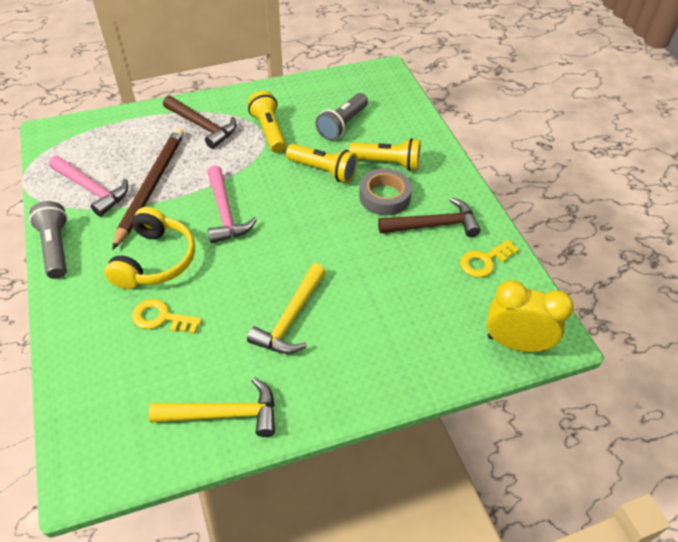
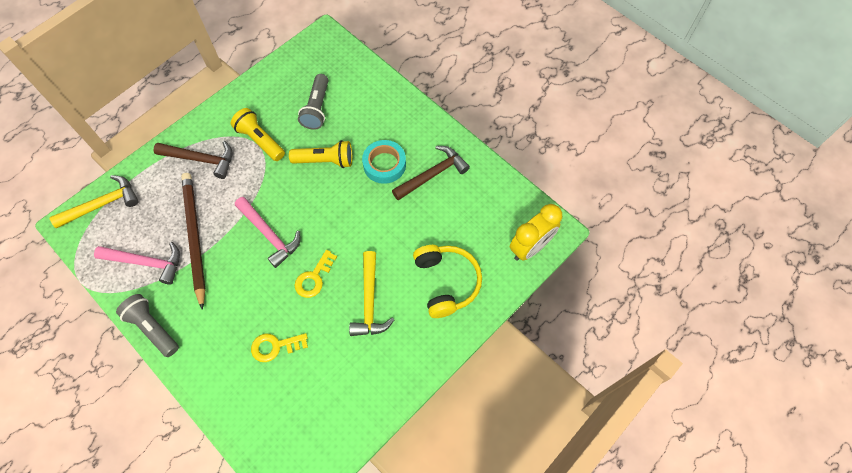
camera: 25 degrees left, 15 degrees up
yellow headphones [104,207,195,289] -> yellow headphones moved to [413,245,482,318]
yellow hammer [149,377,275,437] -> yellow hammer moved to [49,175,139,228]
yellow flashlight [349,138,421,171] -> none
grey tape [359,168,412,215] -> turquoise tape [362,140,406,184]
yellow key [460,240,519,277] -> yellow key moved to [295,250,337,298]
yellow clock [487,280,574,352] -> yellow clock turned 150 degrees clockwise [510,204,562,261]

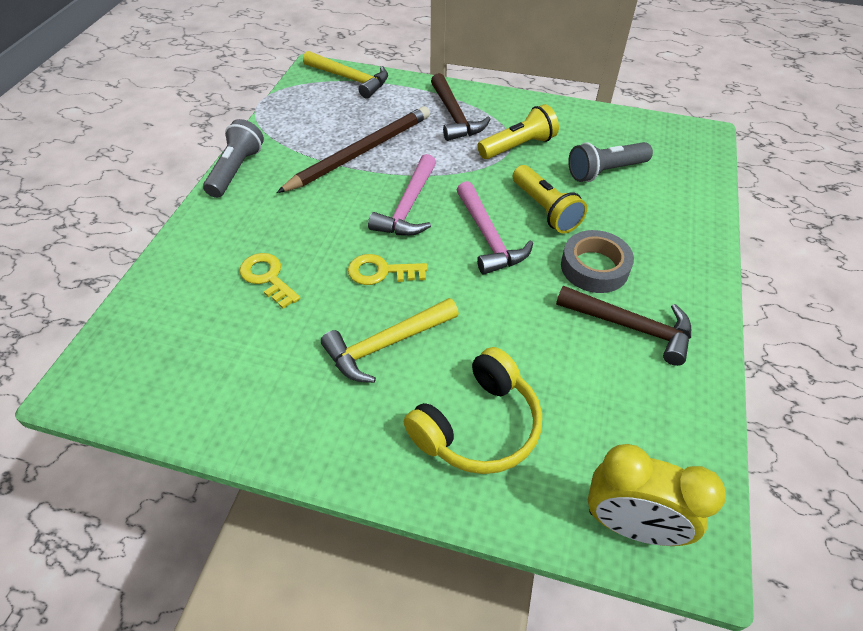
camera: 60 degrees right, 15 degrees down
pink hammer [94,242,180,285] -> pink hammer moved to [457,181,533,275]
yellow flashlight [231,108,285,161] -> yellow flashlight turned 45 degrees clockwise [477,104,559,159]
turquoise tape [362,140,406,184] -> grey tape [561,230,634,293]

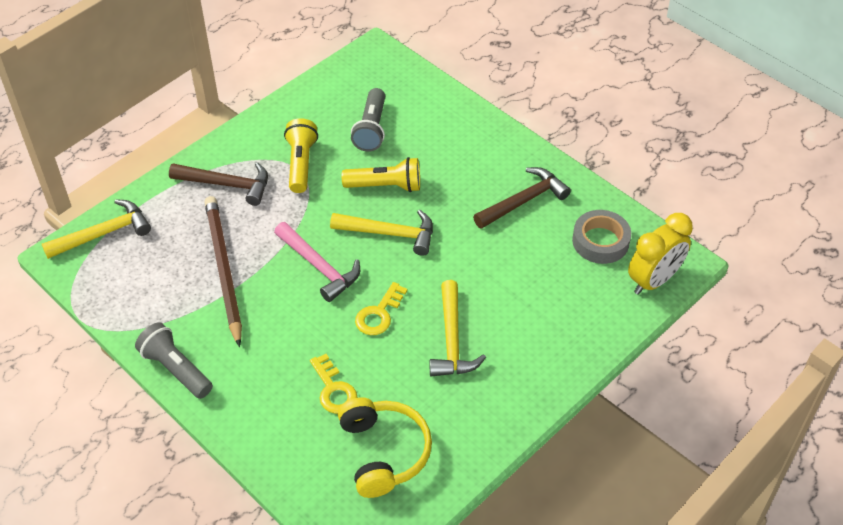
camera: 60 degrees left, 0 degrees up
yellow key [240,253,301,309] -> yellow key turned 105 degrees counterclockwise [310,354,357,414]
yellow headphones [404,347,542,474] -> yellow headphones moved to [338,397,432,498]
pink hammer [457,181,533,275] -> yellow hammer [330,210,433,256]
grey tape [561,230,634,293] -> grey tape moved to [572,210,631,264]

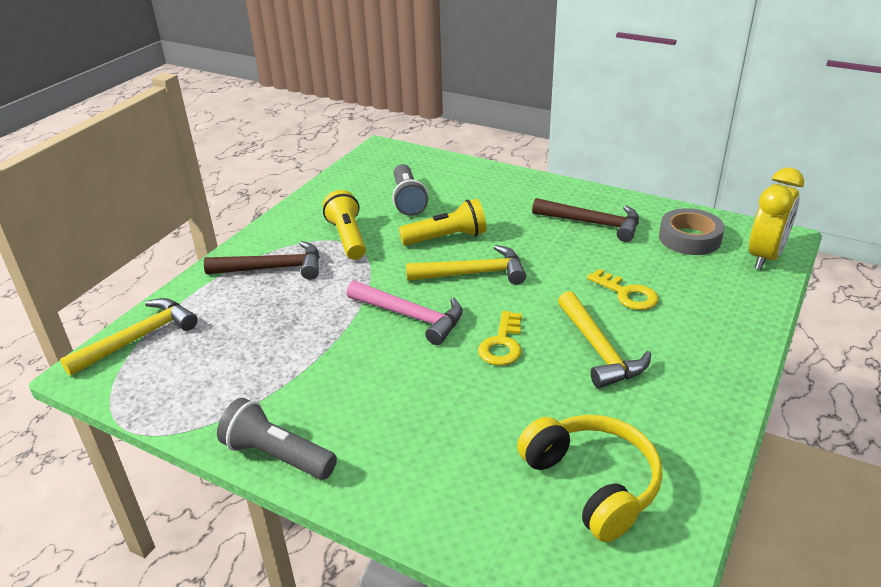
camera: 15 degrees left, 15 degrees down
brown pencil [205,196,242,347] -> none
yellow key [310,354,357,414] -> yellow key moved to [587,269,658,310]
brown hammer [473,167,571,229] -> brown hammer turned 75 degrees clockwise [532,198,639,242]

